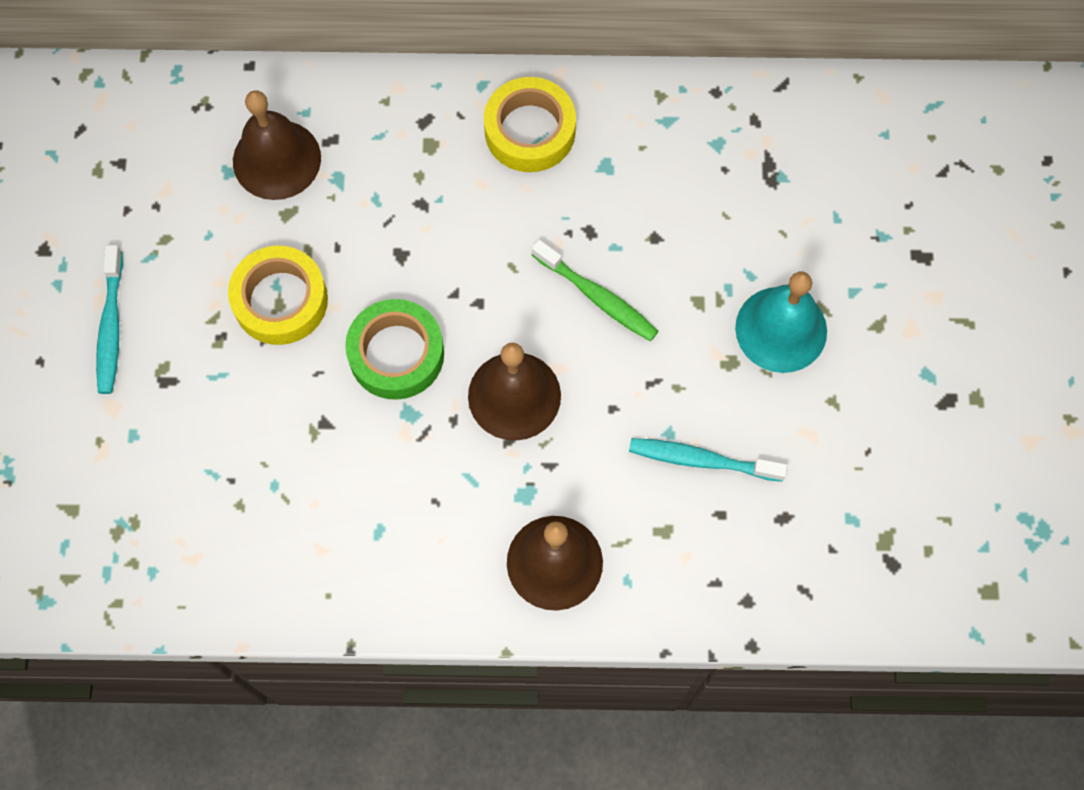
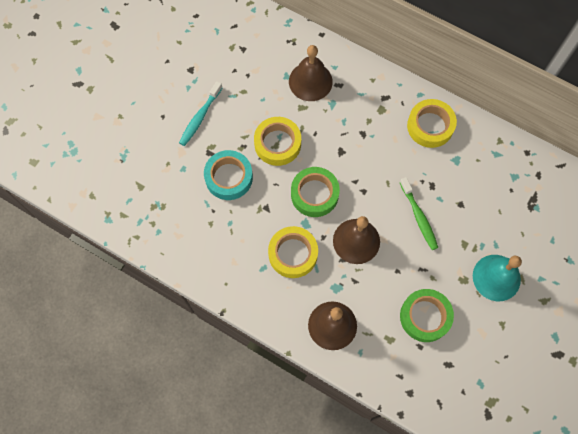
camera: 30 degrees right, 0 degrees up
turquoise toothbrush [629,438,788,482] -> green tape [400,289,454,342]
none -> turquoise tape [204,150,253,200]
none -> yellow tape [268,226,318,278]

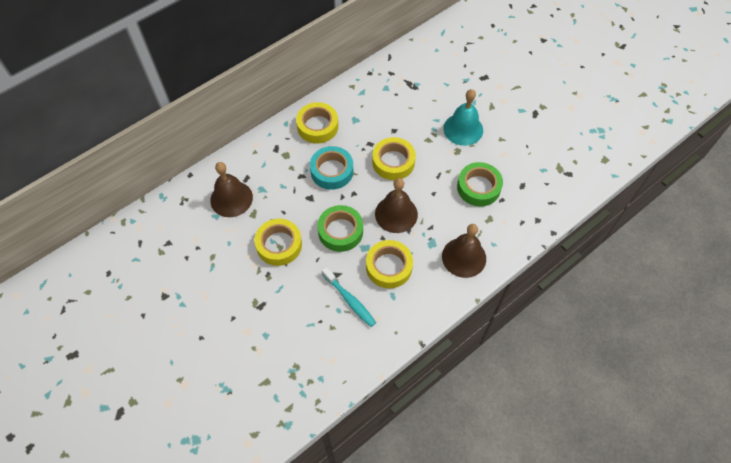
camera: 70 degrees left, 10 degrees down
turquoise toothbrush [179,81,223,146] -> turquoise toothbrush moved to [322,267,376,327]
turquoise tape [204,150,253,200] -> turquoise tape moved to [310,146,353,190]
green toothbrush [400,177,438,250] -> yellow tape [372,137,416,180]

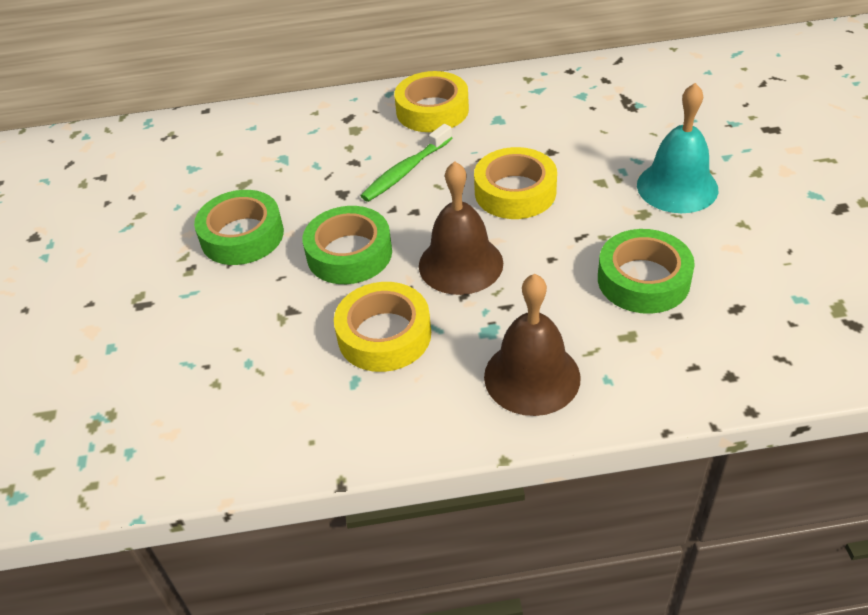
camera: 35 degrees right, 15 degrees down
brown bell [210,162,253,217] -> none
yellow tape [254,219,302,266] -> green tape [194,190,284,265]
turquoise tape [310,146,353,190] -> green toothbrush [361,124,452,202]
turquoise toothbrush [322,267,376,327] -> none

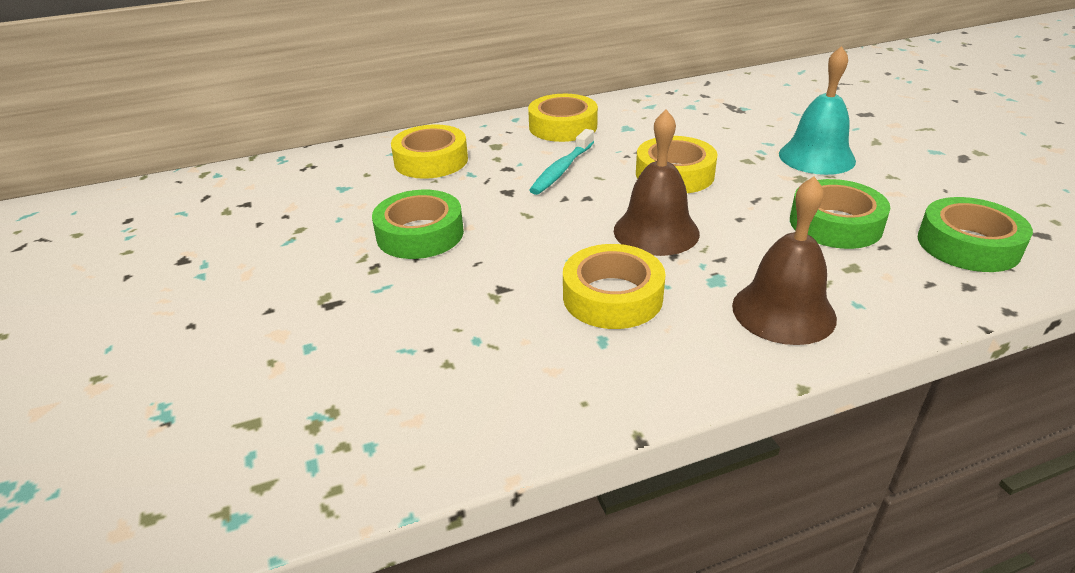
camera: 15 degrees left, 10 degrees down
green tape [303,206,392,284] -> green tape moved to [918,197,1033,272]
green toothbrush [361,124,452,202] -> turquoise toothbrush [529,129,594,195]
none -> yellow tape [391,124,468,179]

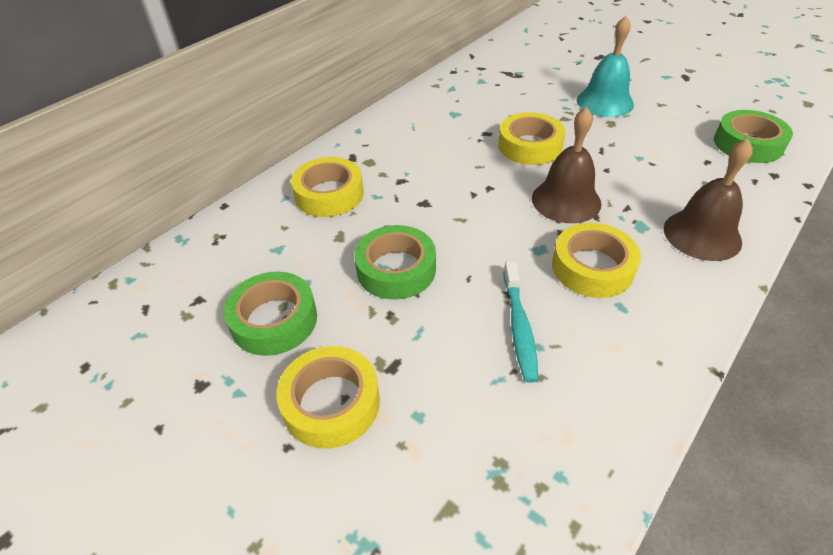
camera: 30 degrees left, 10 degrees up
yellow tape [528,94,598,142] -> yellow tape moved to [276,346,380,449]
turquoise toothbrush [529,129,594,195] -> turquoise toothbrush moved to [503,261,538,383]
green tape [790,179,890,249] -> green tape moved to [224,272,317,356]

